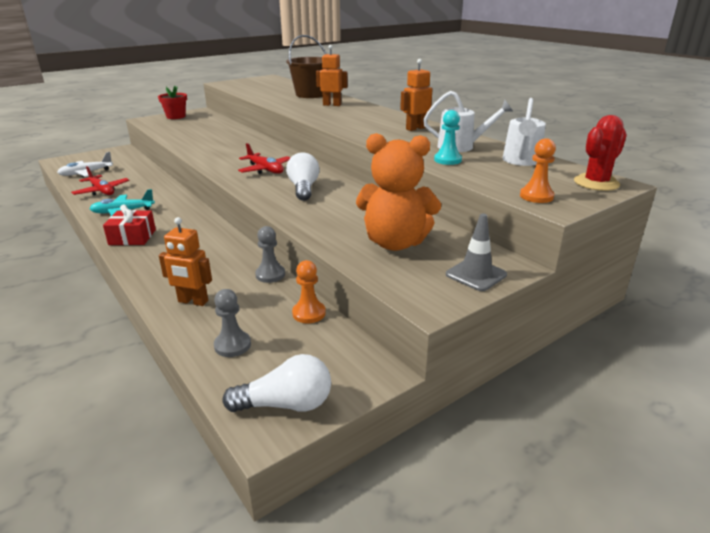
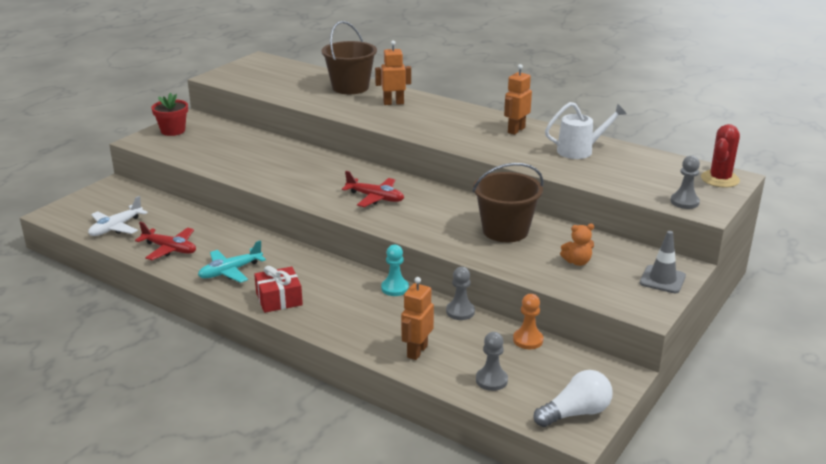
camera: 20 degrees left, 0 degrees up
orange robot [159,217,212,306] -> orange robot turned 120 degrees clockwise [401,277,434,360]
white light bulb [286,152,320,201] -> none
orange teddy bear [356,133,441,251] -> orange teddy bear [560,224,594,266], size x0.45
turquoise pawn [434,110,462,165] -> turquoise pawn moved to [381,244,409,296]
white watering can [503,98,546,166] -> none
orange pawn [520,138,556,203] -> grey pawn [671,156,700,209]
none -> brown bucket [473,163,544,242]

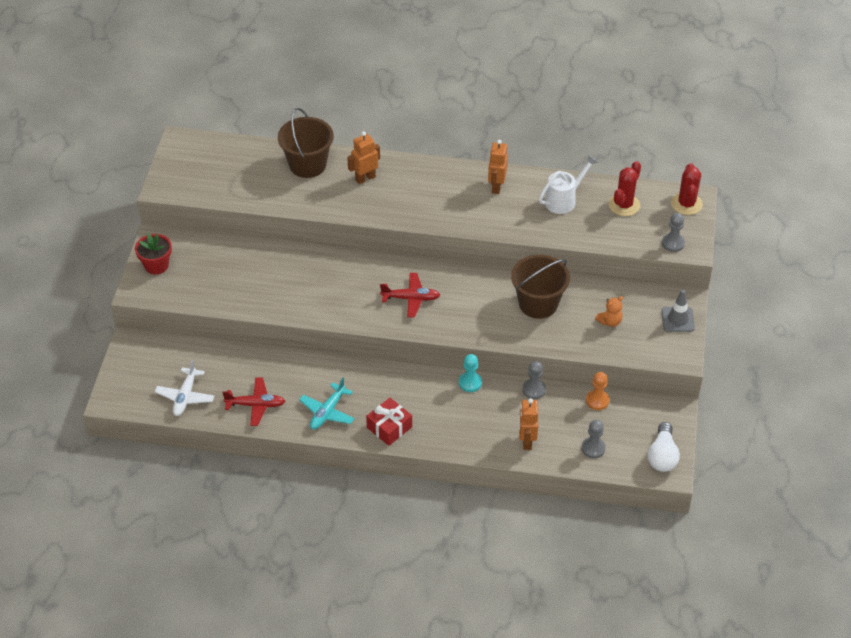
camera: 25 degrees left, 20 degrees up
white light bulb [533,370,613,427] -> white light bulb turned 150 degrees clockwise [648,422,680,472]
none -> red cactus [609,161,641,216]

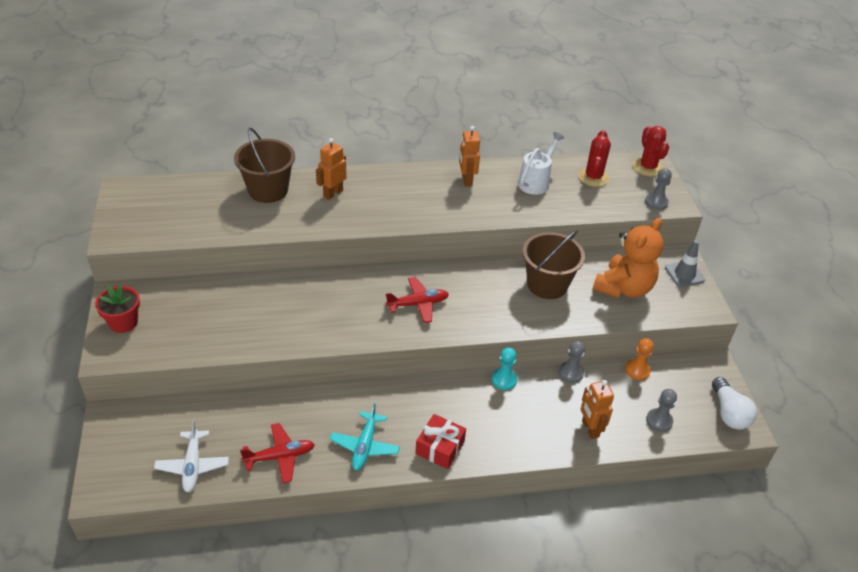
camera: 20 degrees left, 5 degrees down
orange teddy bear [595,296,623,327] -> orange teddy bear [592,218,663,298], size x2.23

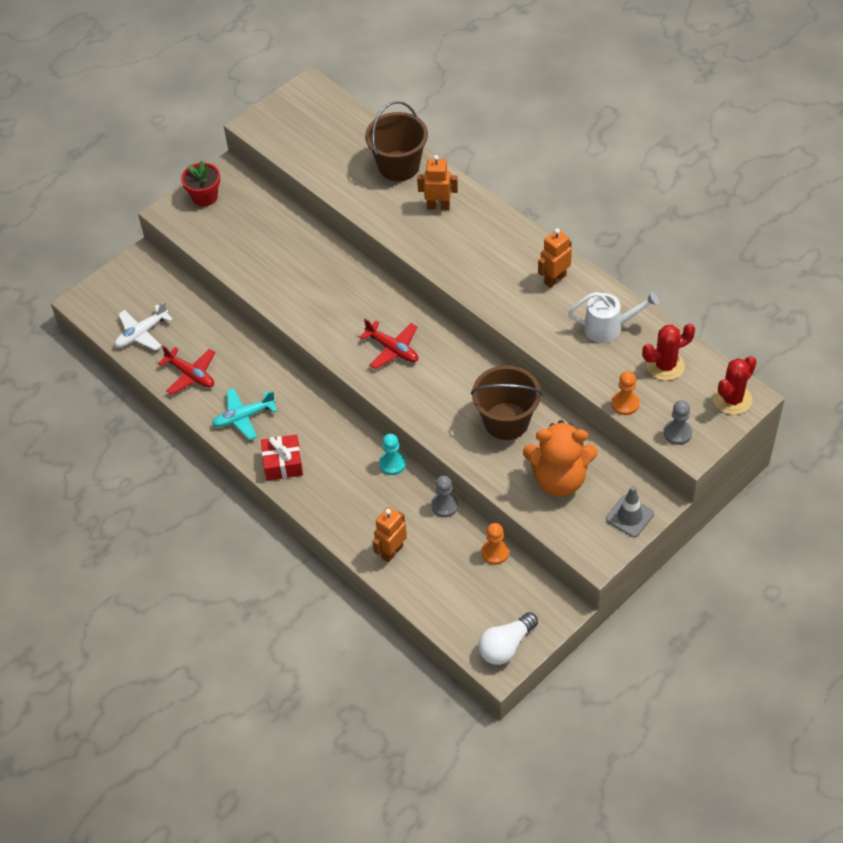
camera: 60 degrees right, 10 degrees up
grey pawn [646,389,677,432] -> none
none -> orange pawn [612,371,639,415]

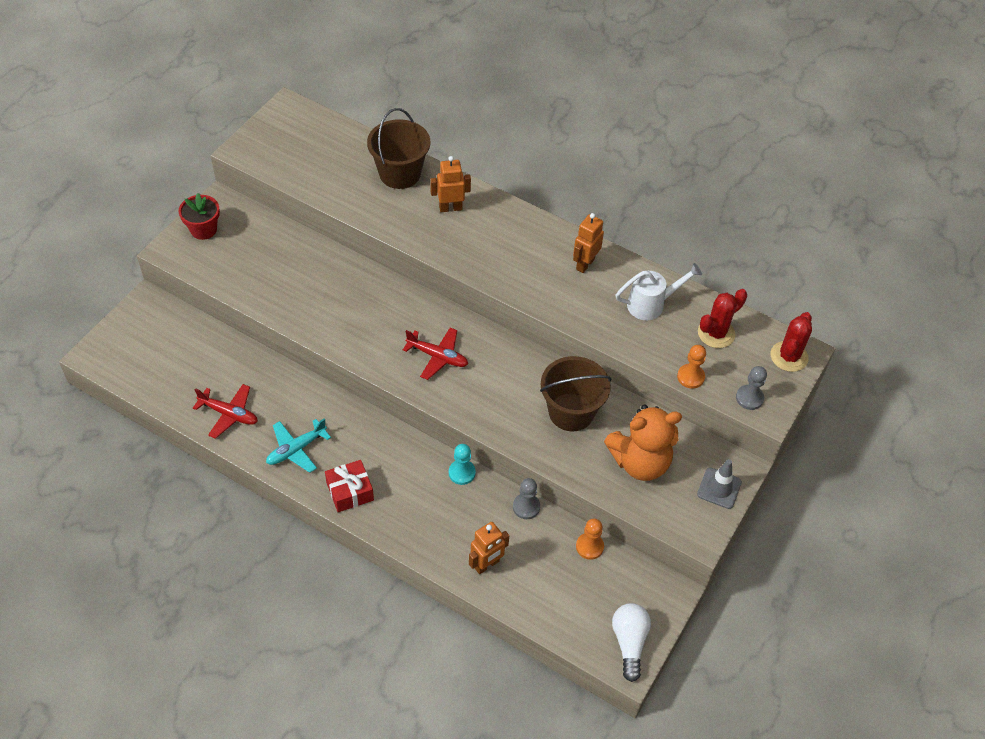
camera: 20 degrees left, 0 degrees up
white plane [115,301,173,351] -> none
orange robot [372,507,407,563] -> orange robot turned 150 degrees counterclockwise [469,522,509,574]
white light bulb [478,612,538,665] -> white light bulb turned 150 degrees clockwise [612,603,651,682]

